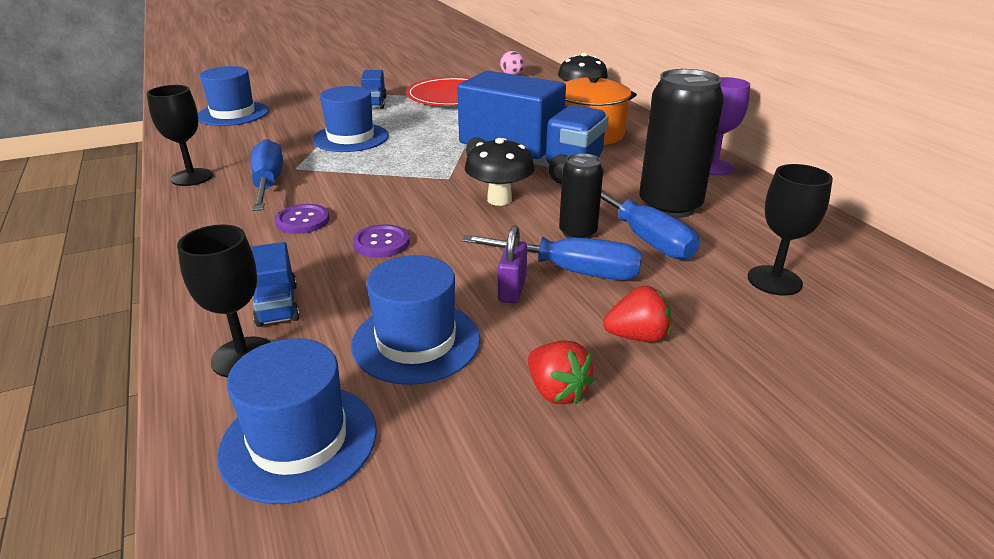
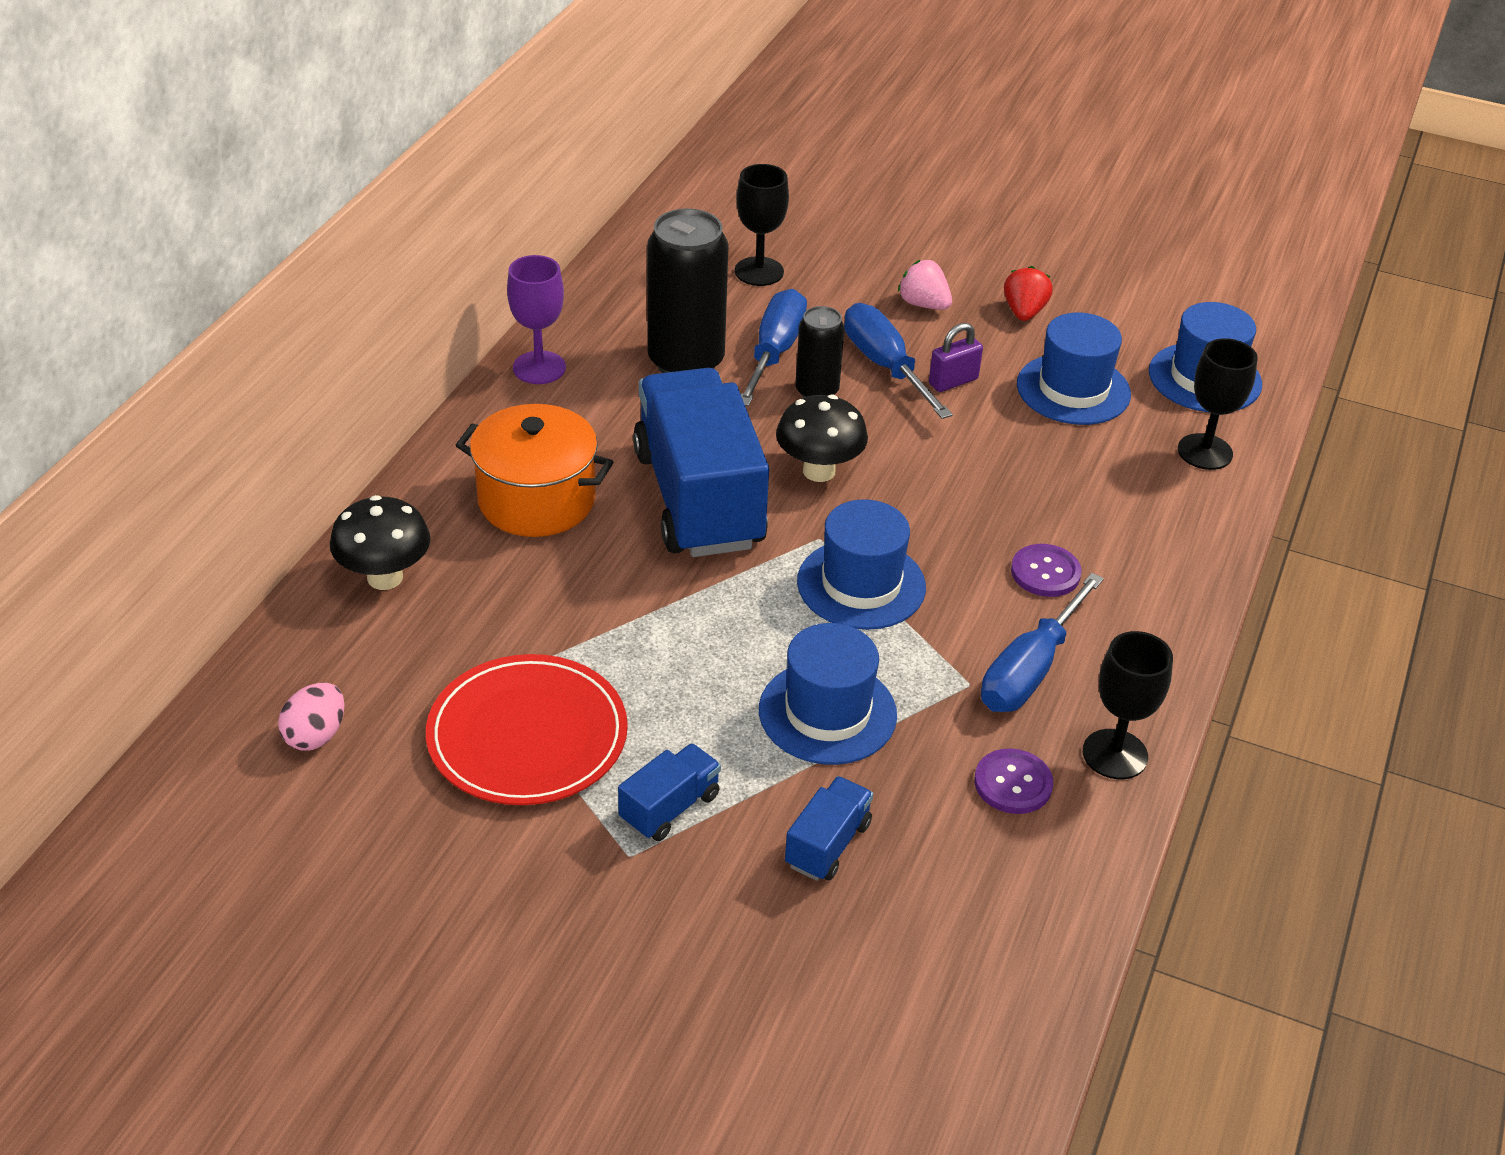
camera: 135 degrees left, 10 degrees up
blue hat [198,66,269,126] -> blue hat moved to [797,499,926,630]
blue truck [251,242,300,327] -> blue truck moved to [785,776,873,881]
purple button [353,224,410,258] -> purple button moved to [974,748,1053,814]
red strawberry [603,286,671,342] -> pink strawberry [898,260,952,310]

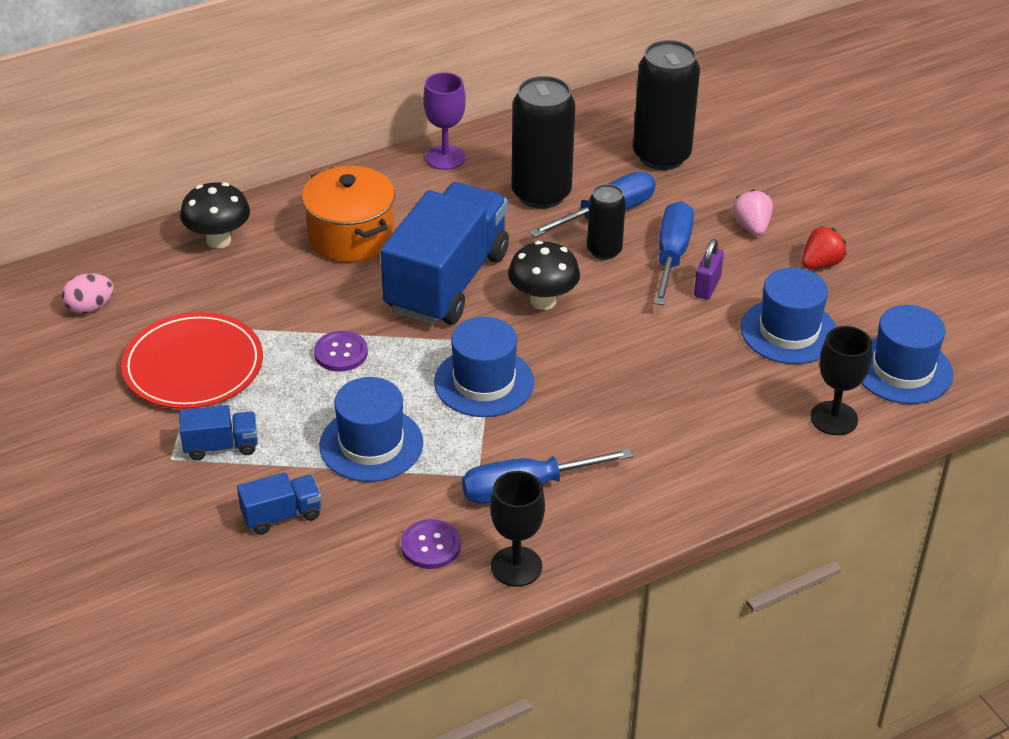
camera: 40 degrees right, 0 degrees up
black goblet [735,164,789,286] -> black can [633,40,700,170]
purple padlock [929,323,983,392] -> purple padlock turned 75 degrees counterclockwise [694,239,724,300]
purple button [1011,544,1082,597] -> purple button moved to [314,331,368,372]

